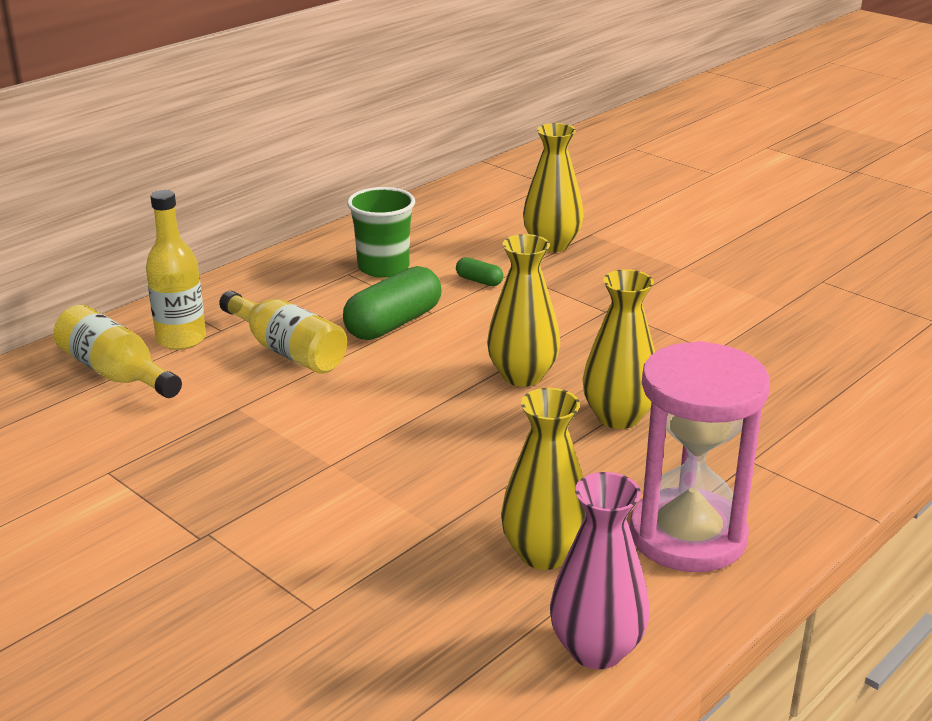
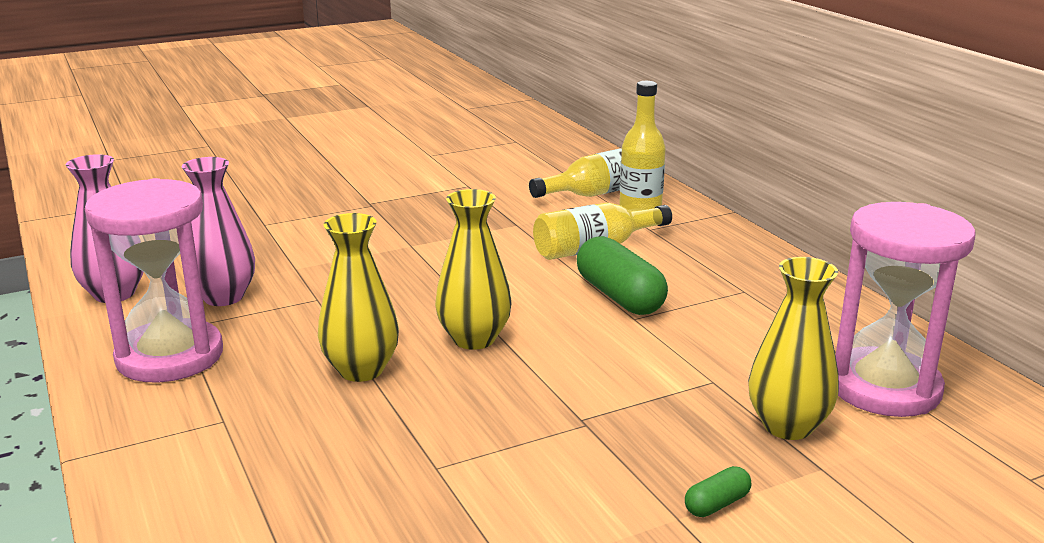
camera: 110 degrees right, 5 degrees down
green cup [347,187,415,278] -> none
green capsule [456,257,503,286] -> green capsule moved to [685,466,751,517]
yellow vase [501,388,586,570] -> pink vase [182,157,255,306]
none -> pink hourglass [836,202,976,417]

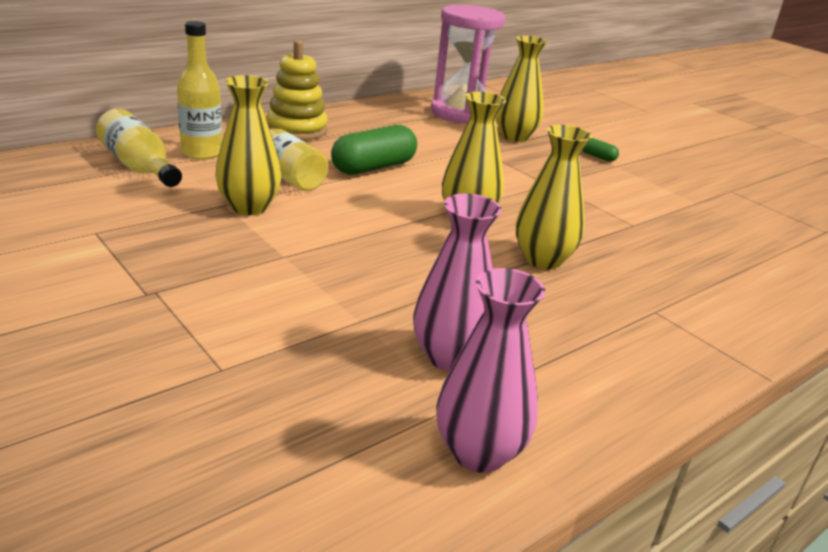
camera: 105 degrees left, 5 degrees up
pink hourglass [85,178,223,382] -> none
none -> yellow vase [215,75,282,215]
none -> yellow stacking toy [266,40,328,140]

